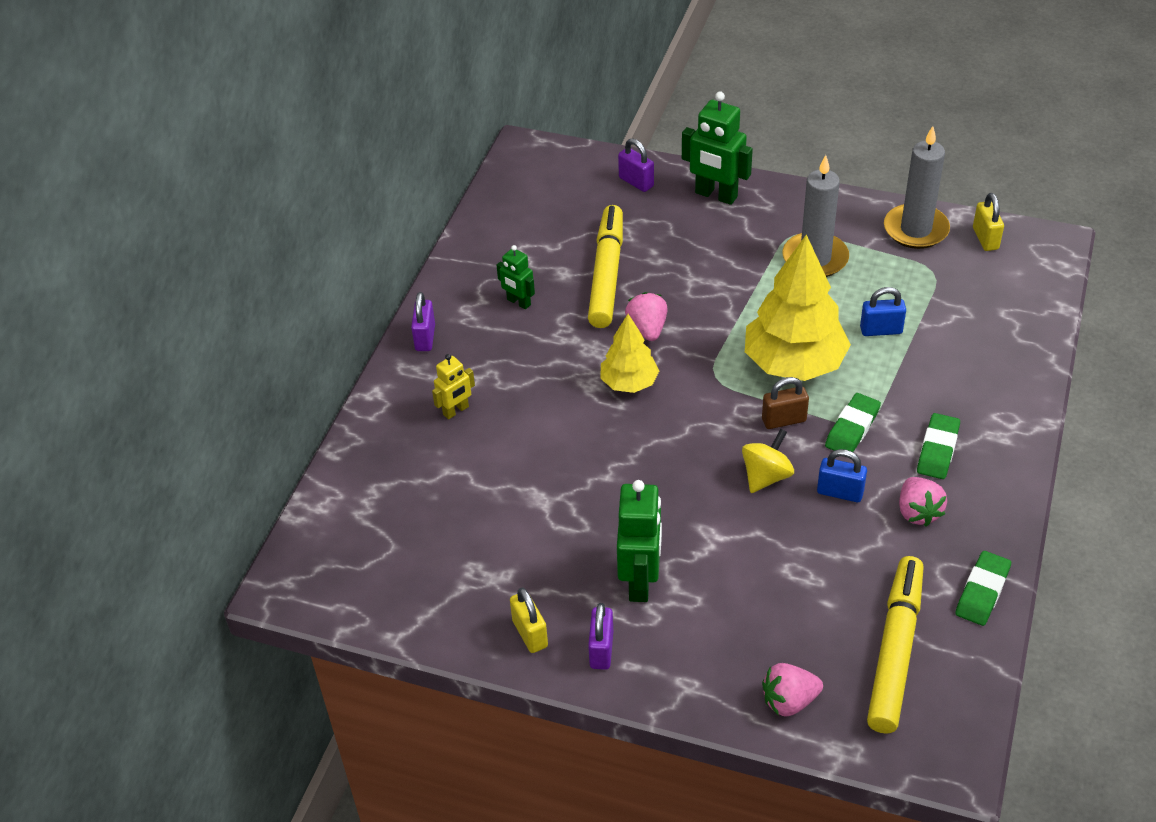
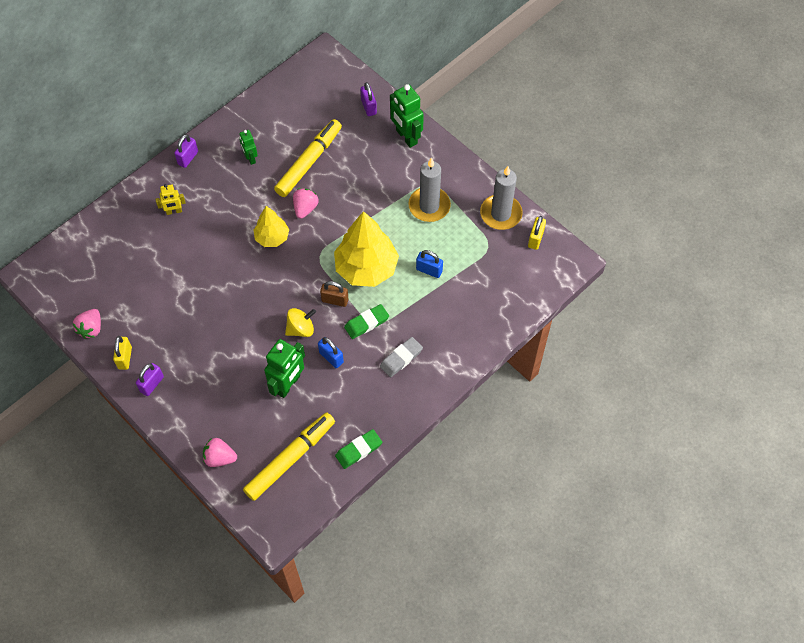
camera: 25 degrees right, 15 degrees up
green robot [617,480,662,602] -> green robot moved to [264,339,305,398]
pink strawberry [899,477,947,527] -> pink strawberry moved to [73,309,101,339]
green eraser [917,413,960,479] -> grey eraser [380,337,423,377]

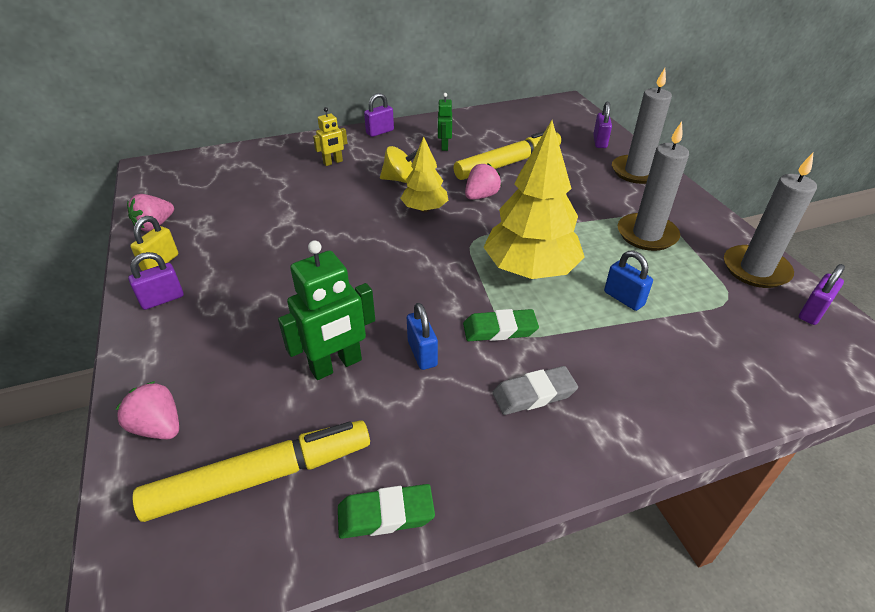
camera: 25 degrees right, 20 degrees down
yellow robot [156,184,186,215] -> yellow robot turned 45 degrees counterclockwise [313,107,347,166]
yellow spinning top [285,308,316,337] -> yellow spinning top moved to [380,146,418,183]
brown padlock [320,281,348,307] -> none
green robot [390,84,424,148] -> grey candle [612,68,672,184]
yellow padlock [528,216,546,250] -> purple padlock [799,264,845,325]

